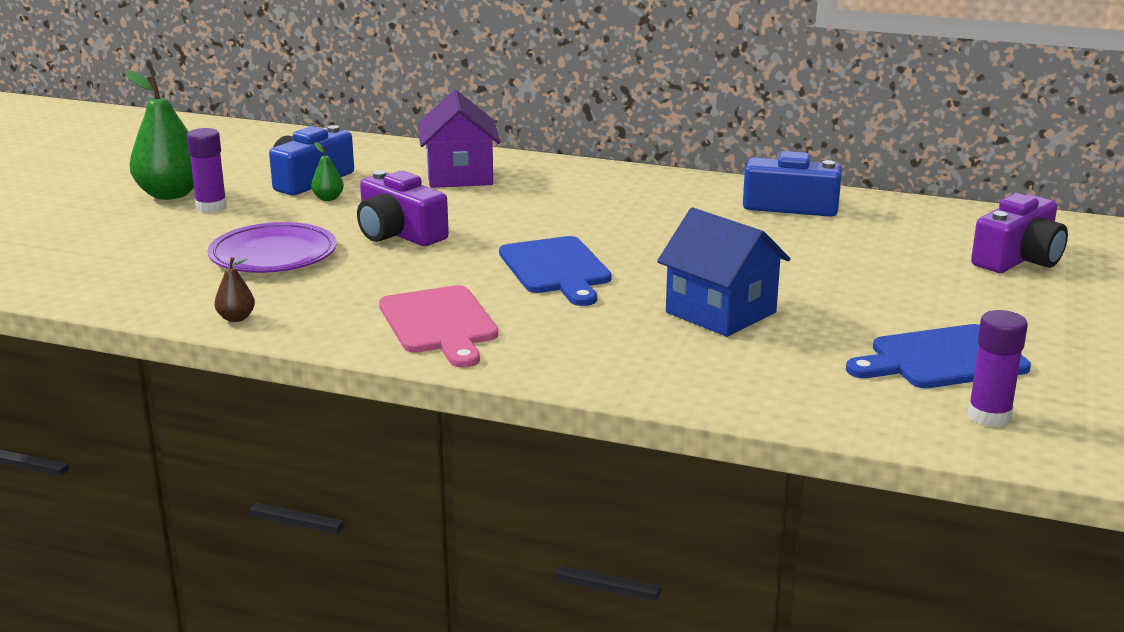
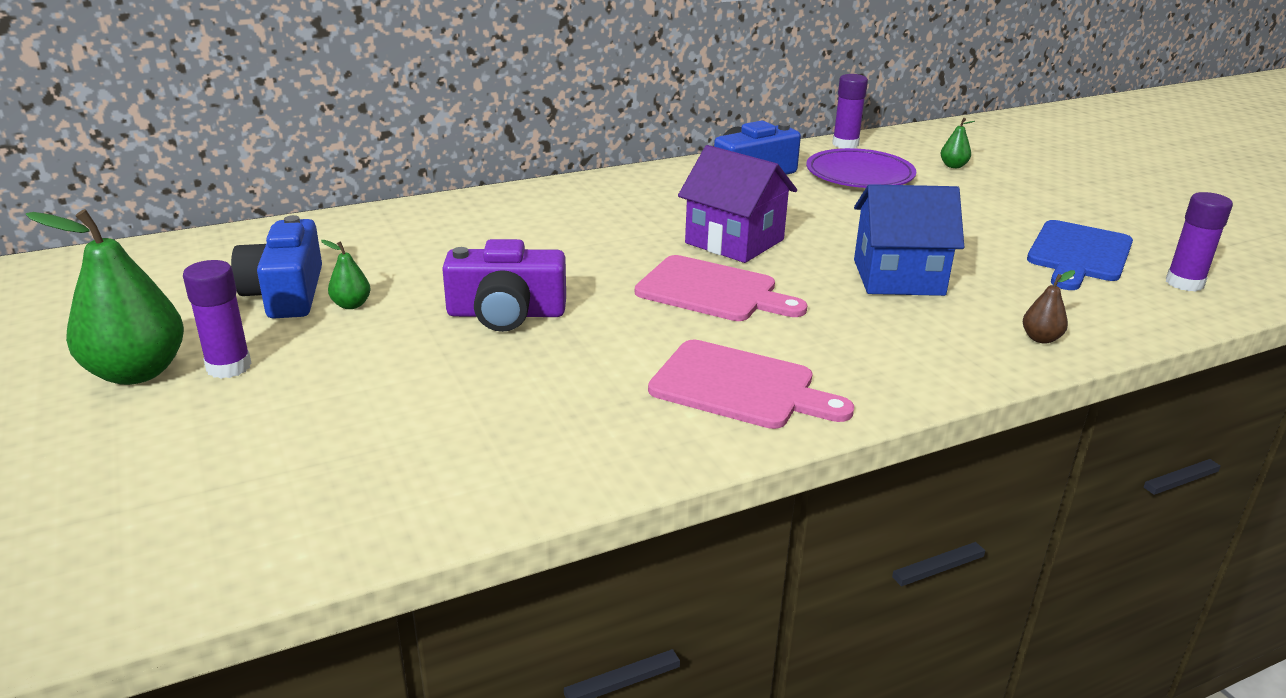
camera: 45 degrees left, 5 degrees up
purple plate [208,222,337,273] -> purple plate moved to [806,148,916,188]
brown pear [214,257,255,322] -> brown pear moved to [1023,270,1075,344]
purple house [418,90,500,188] -> purple house moved to [678,145,797,263]
blue cutting board [499,236,612,306] -> pink cutting board [635,255,808,321]
purple camera [971,193,1068,273] -> green pear [941,118,975,168]
none -> purple glue stick [832,74,868,148]

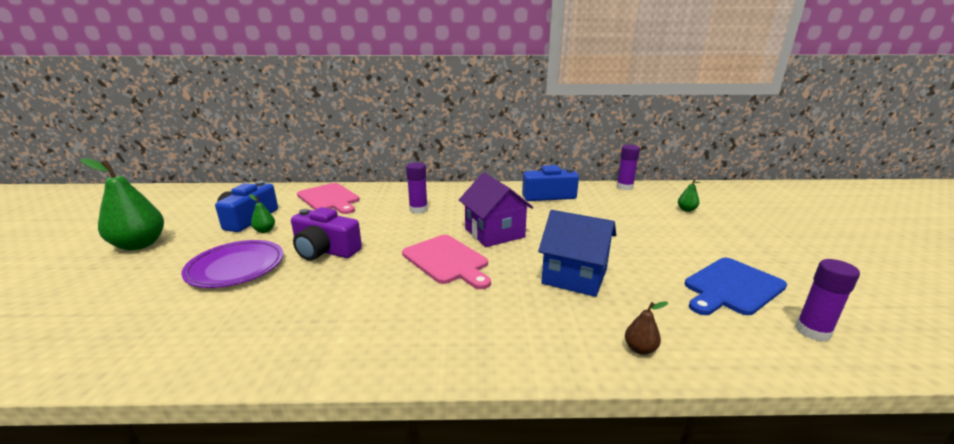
camera: 25 degrees right, 5 degrees down
purple glue stick [183,260,252,379] -> purple glue stick moved to [406,162,428,214]
pink cutting board [648,339,854,429] -> pink cutting board moved to [297,183,360,214]
purple plate [806,148,916,188] -> purple plate moved to [181,240,283,288]

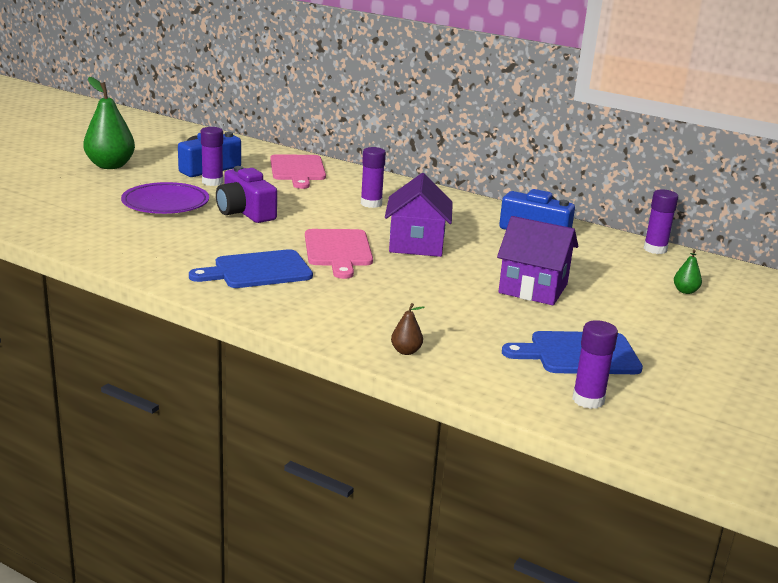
camera: 30 degrees right, 0 degrees up
green pear [249,194,275,233] -> purple glue stick [201,127,223,186]
blue house [538,210,616,297] -> none
none -> blue cutting board [189,249,313,288]
none -> purple house [497,216,578,305]

